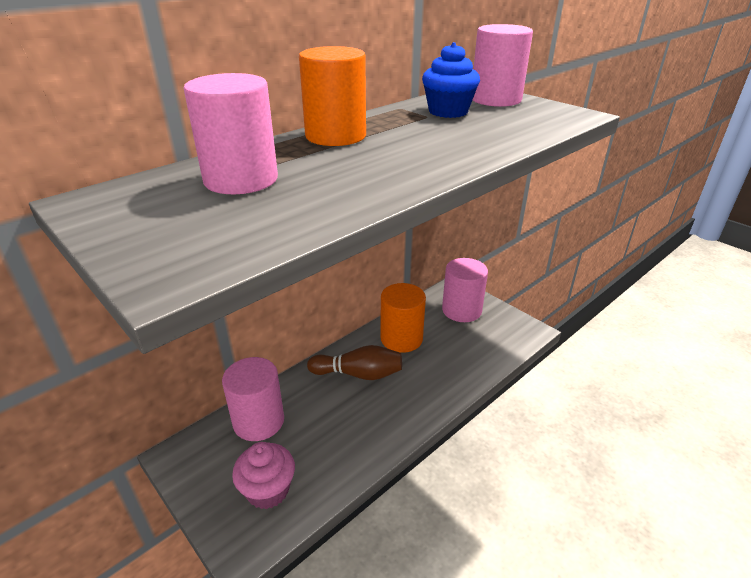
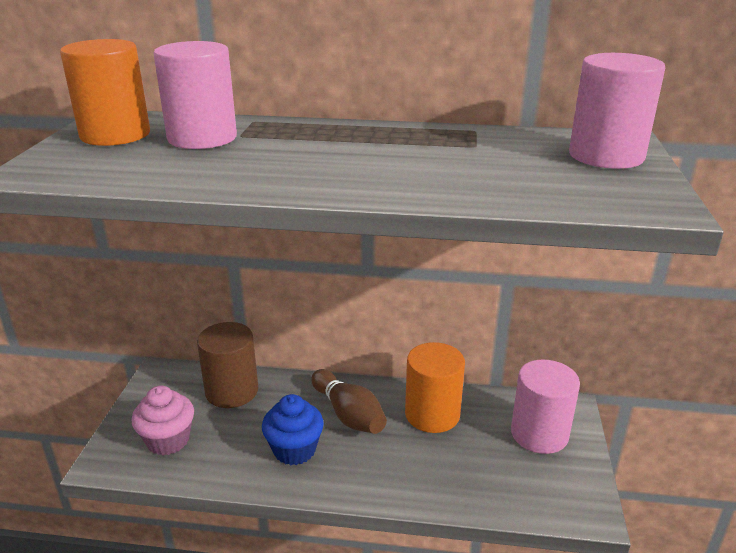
camera: 50 degrees right, 5 degrees down
pink cylinder [222,357,284,441] -> brown cylinder [197,322,258,408]
orange cylinder [299,46,366,146] -> orange cylinder moved to [60,39,150,146]
blue cupcake [422,42,480,118] -> blue cupcake moved to [262,394,324,465]

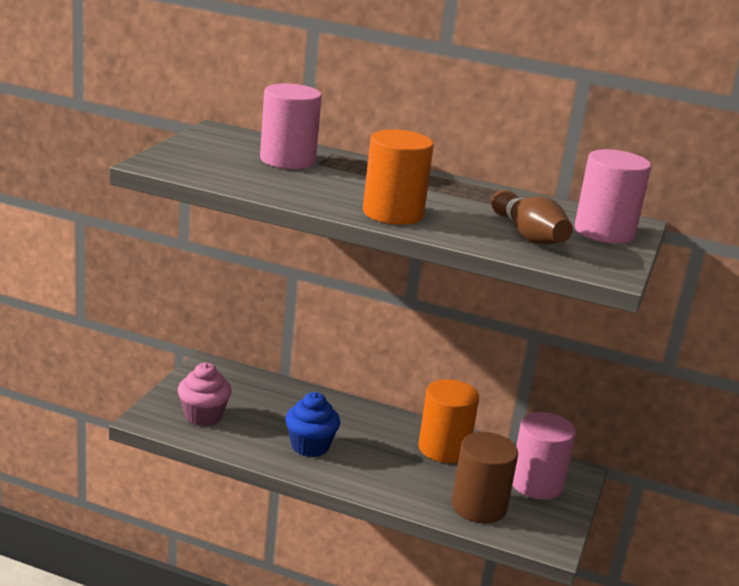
camera: 10 degrees right, 5 degrees down
orange cylinder [60,39,150,146] -> orange cylinder moved to [363,129,434,225]
brown cylinder [197,322,258,408] -> brown cylinder moved to [451,432,518,523]
brown bowling pin [311,369,387,434] -> brown bowling pin moved to [491,190,573,245]

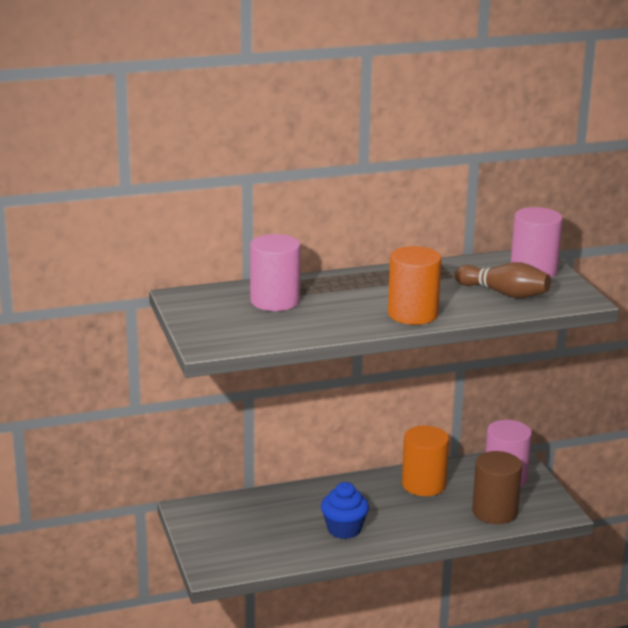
camera: 35 degrees left, 0 degrees up
pink cupcake [178,363,232,426] -> none

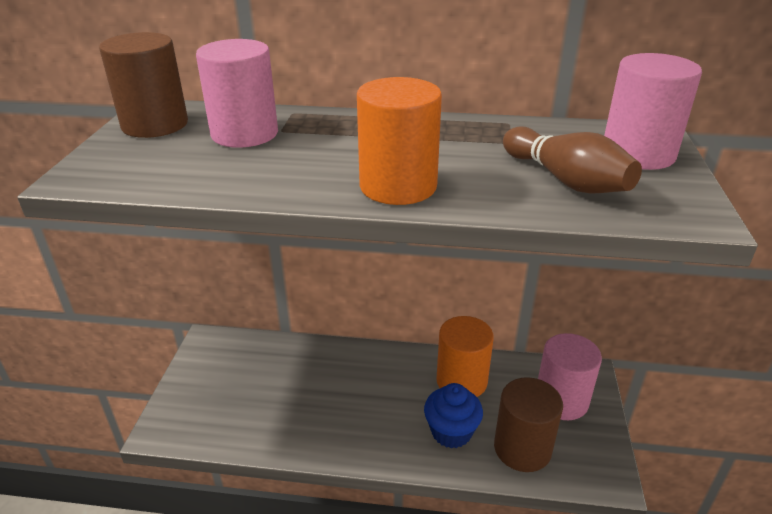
camera: 25 degrees right, 10 degrees up
blue cupcake [321,482,369,539] -> blue cupcake moved to [424,383,483,448]
none -> brown cylinder [99,32,188,138]

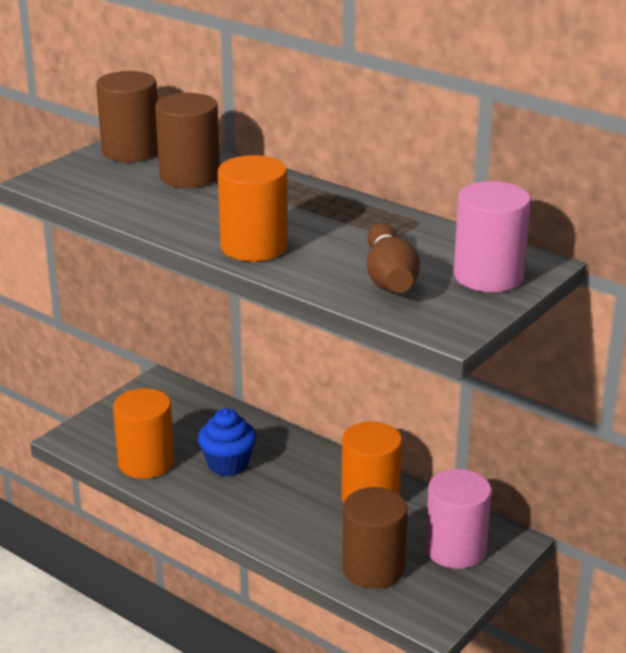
camera: 30 degrees right, 5 degrees down
pink cylinder [196,39,278,148] -> brown cylinder [155,93,220,188]
blue cupcake [424,383,483,448] -> blue cupcake moved to [198,408,256,476]
none -> orange cylinder [113,388,174,479]

